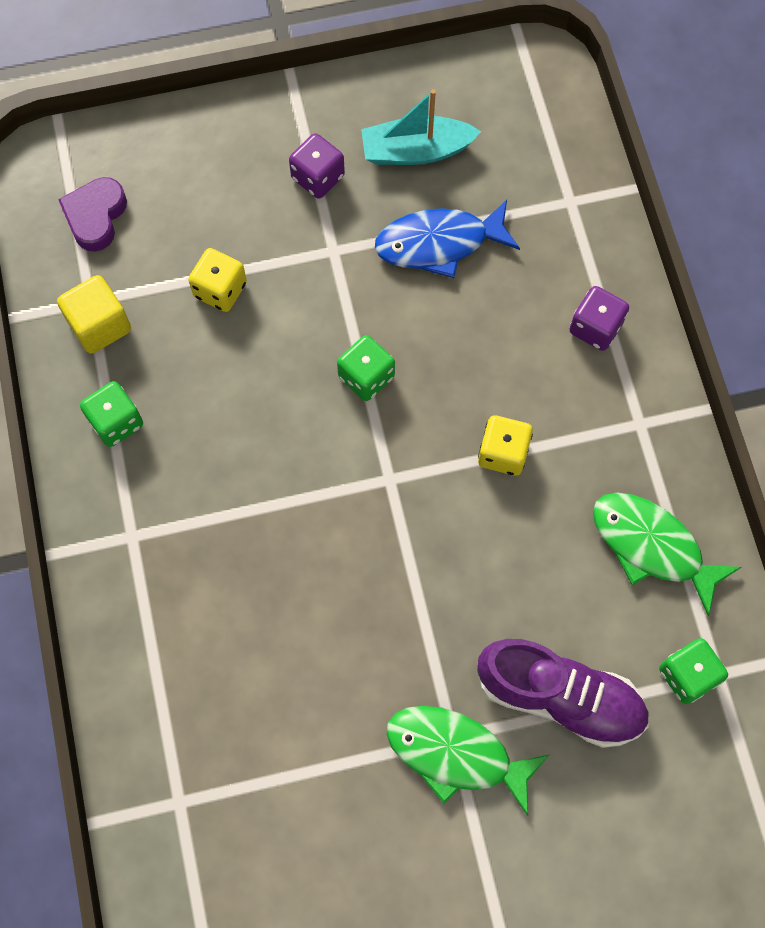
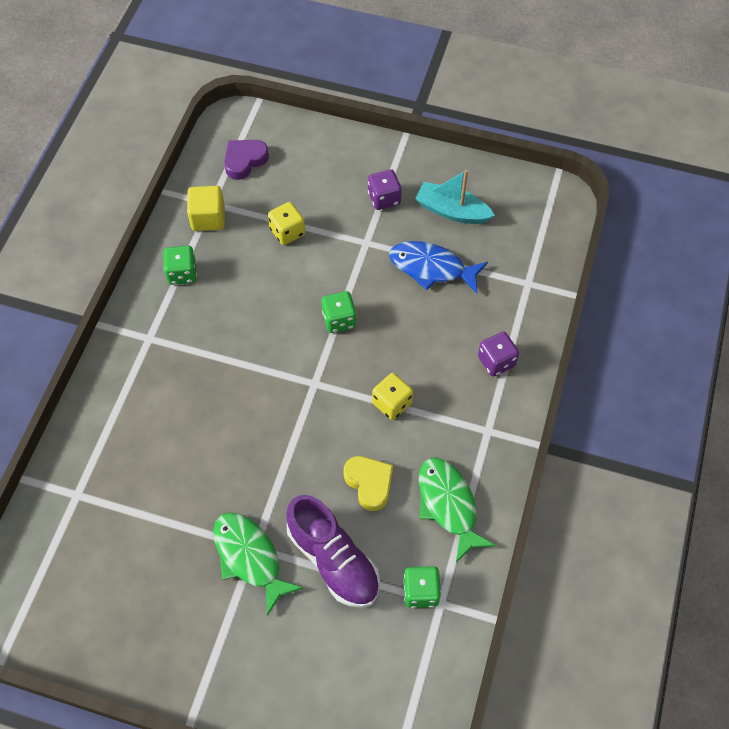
camera: 30 degrees right, 10 degrees down
none -> yellow heart [344,456,393,511]

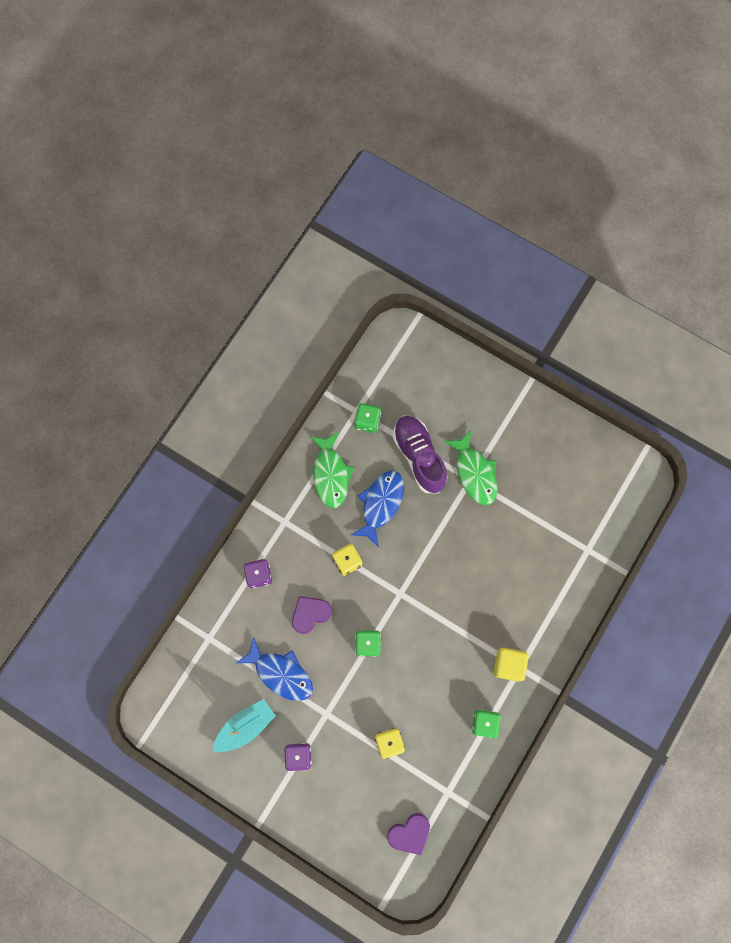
camera: 165 degrees left, 15 degrees up
yellow cube [187,186,225,231] -> yellow cube moved to [493,648,529,682]
yellow heart [344,456,393,511] -> blue fish [351,470,404,548]
turquoise boat [415,170,495,224] -> turquoise boat turned 75 degrees counterclockwise [213,699,276,752]
none -> purple heart [292,596,332,634]

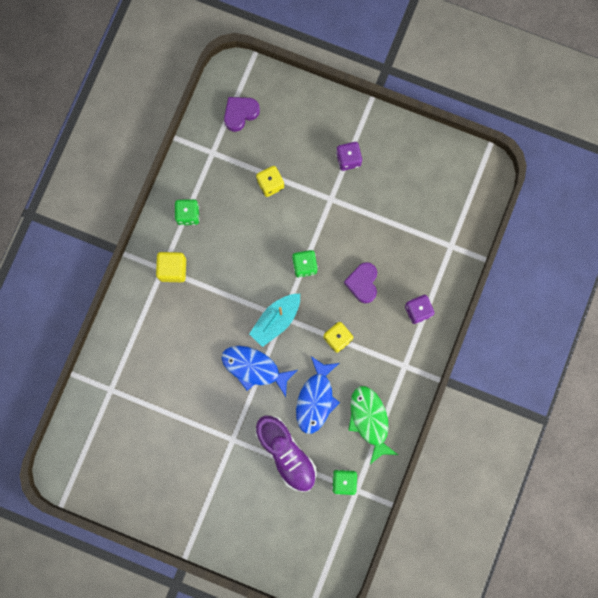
camera: 170 degrees right, 5 degrees up
turquoise boat [213,699,276,752] -> turquoise boat moved to [249,294,300,347]
blue fish [236,636,313,701] -> blue fish moved to [221,346,297,397]
purple heart [292,596,332,634] -> purple heart turned 135 degrees clockwise [344,262,377,304]
green fish [444,430,497,505] -> none

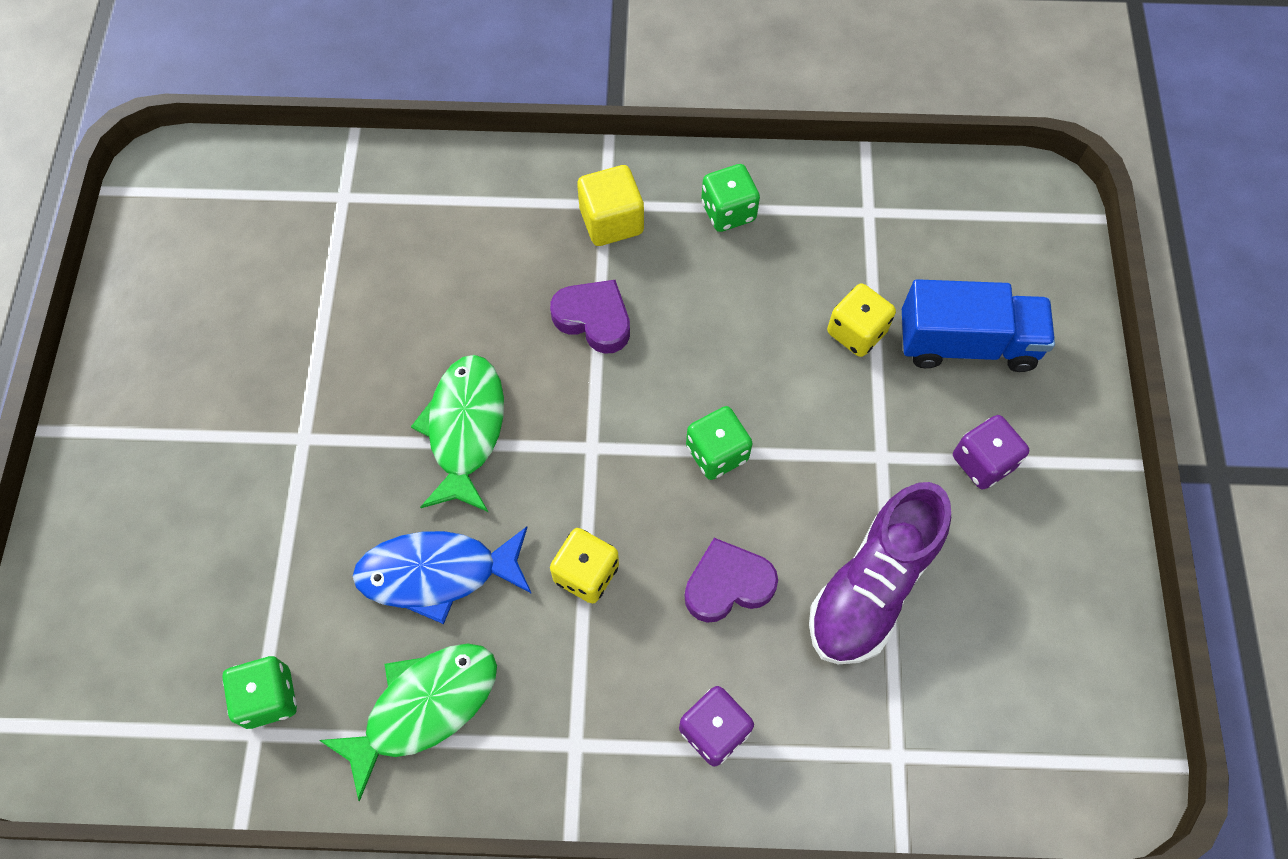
camera: 70 degrees right, 15 degrees down
blue fish [221,346,297,397] -> green fish [411,355,504,512]
purple heart [224,97,260,132] -> purple heart moved to [550,280,630,354]
turquoise boat [249,294,300,347] -> none
purple shoe [256,416,317,492] -> purple shoe moved to [809,482,951,664]
none -> blue truck [901,279,1055,372]

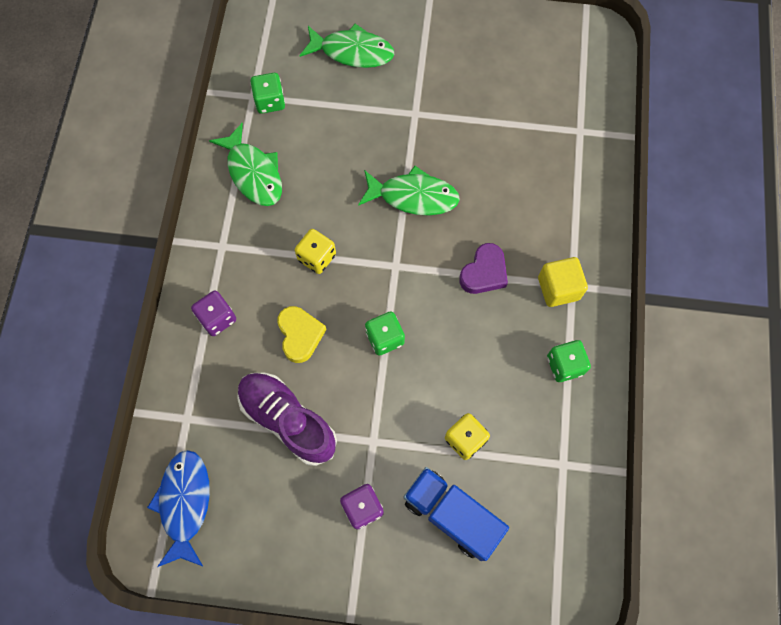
camera: 95 degrees right, 5 degrees up
blue fish [353,527,532,624] -> blue fish moved to [147,450,210,567]
purple heart [684,538,778,623] -> yellow heart [277,306,327,363]
blue truck [901,279,1055,372] -> blue truck turned 120 degrees clockwise [403,467,509,561]
none -> green fish [299,24,394,68]

